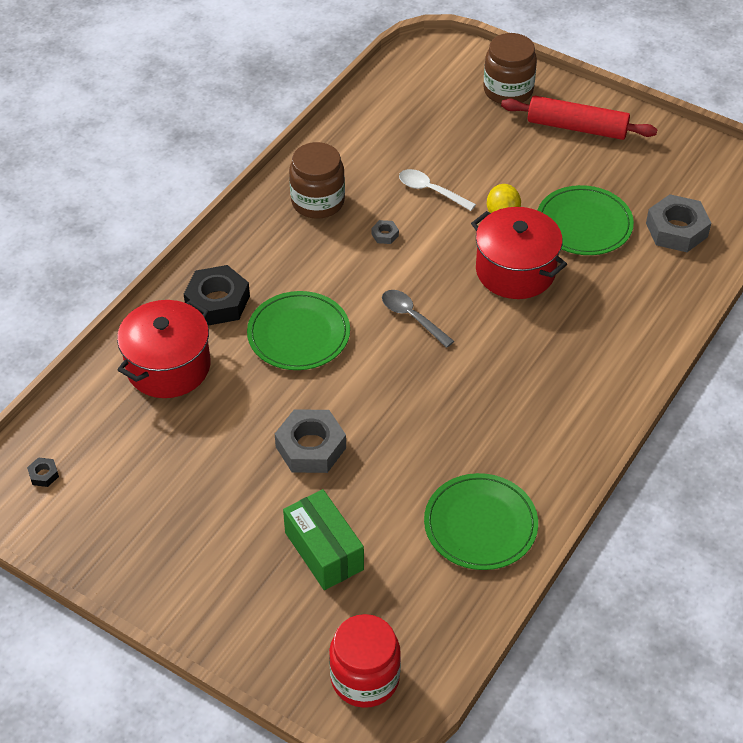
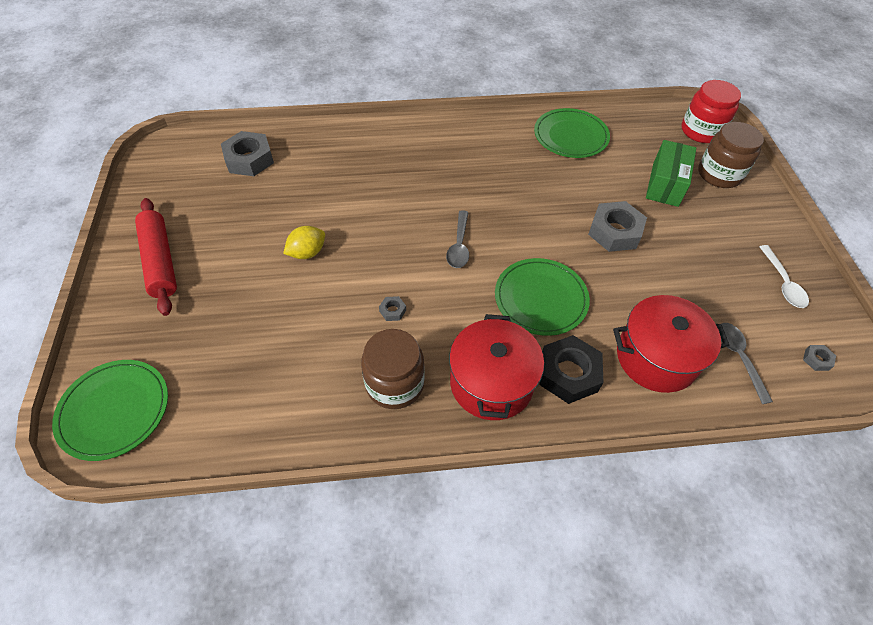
camera: 130 degrees left, 5 degrees up
black nut [27,457,59,487] -> grey nut [803,345,836,371]
white spoon [399,169,476,211] -> white spoon moved to [759,245,809,308]
red pot [471,207,567,299] -> red pot moved to [449,314,544,420]
brown jar [483,33,537,104] -> brown jar moved to [698,122,764,188]
green plate [537,185,634,255] -> green plate moved to [52,360,168,461]
none -> grey spoon [721,323,773,404]

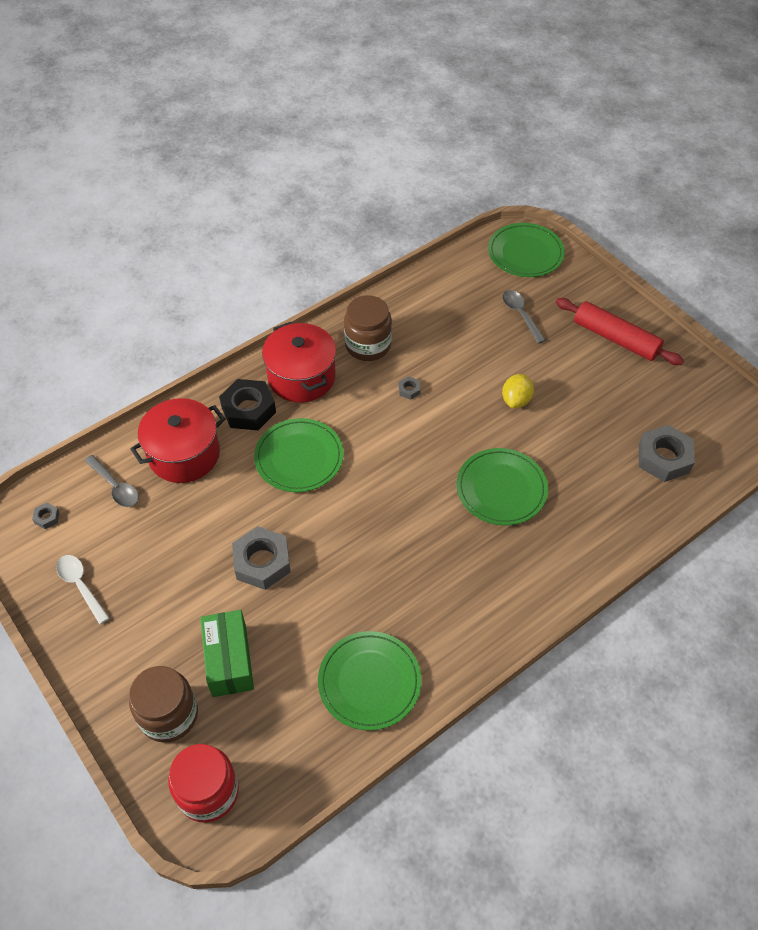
camera: 150 degrees right, 0 degrees up
grey spoon [446,210,469,268] -> grey spoon moved to [502,290,546,344]
none -> green plate [456,448,548,525]

